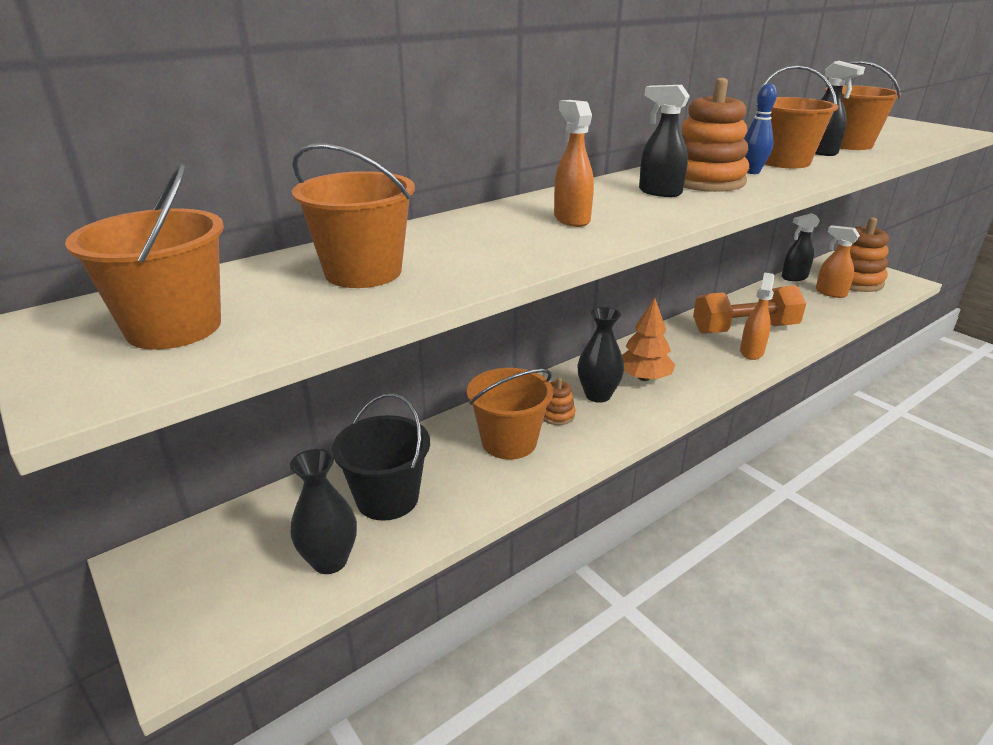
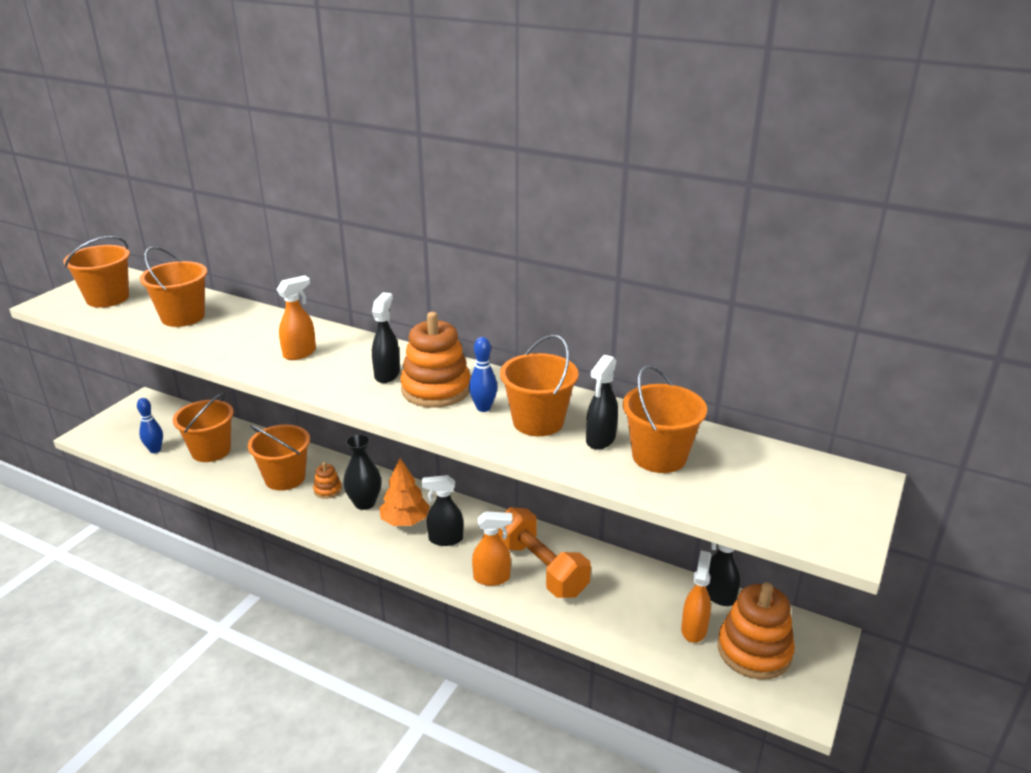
camera: 65 degrees right, 0 degrees up
black vase [290,449,357,574] -> blue bowling pin [137,398,163,453]
black bucket [332,393,430,521] -> orange bucket [173,392,234,462]
none -> black spray bottle [422,475,463,546]

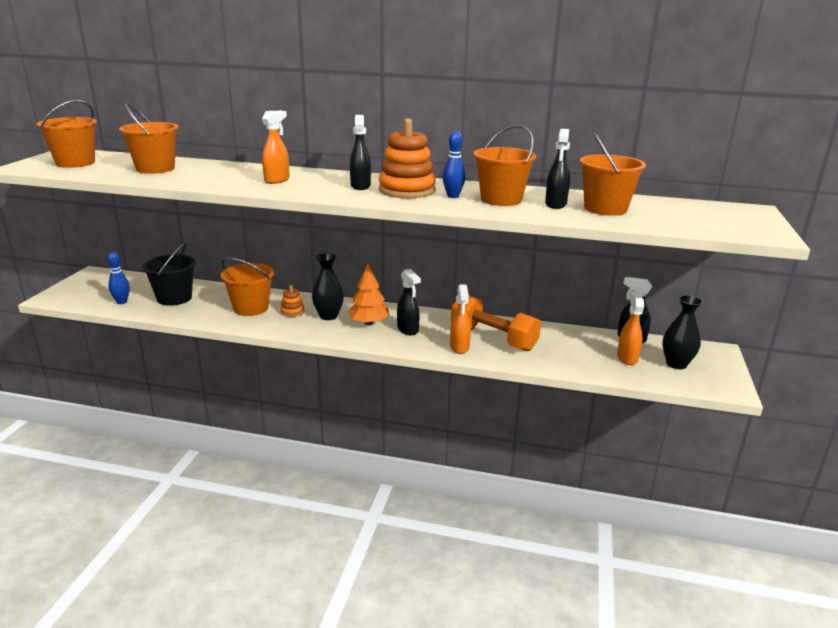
camera: 15 degrees left, 5 degrees down
orange bucket [173,392,234,462] -> black bucket [142,242,196,306]
black spray bottle [422,475,463,546] -> black spray bottle turned 105 degrees counterclockwise [397,269,421,335]
orange spray bottle [472,511,513,586] -> orange spray bottle turned 105 degrees clockwise [450,285,471,354]
orange stacking toy [718,582,795,680] -> black vase [662,295,703,369]

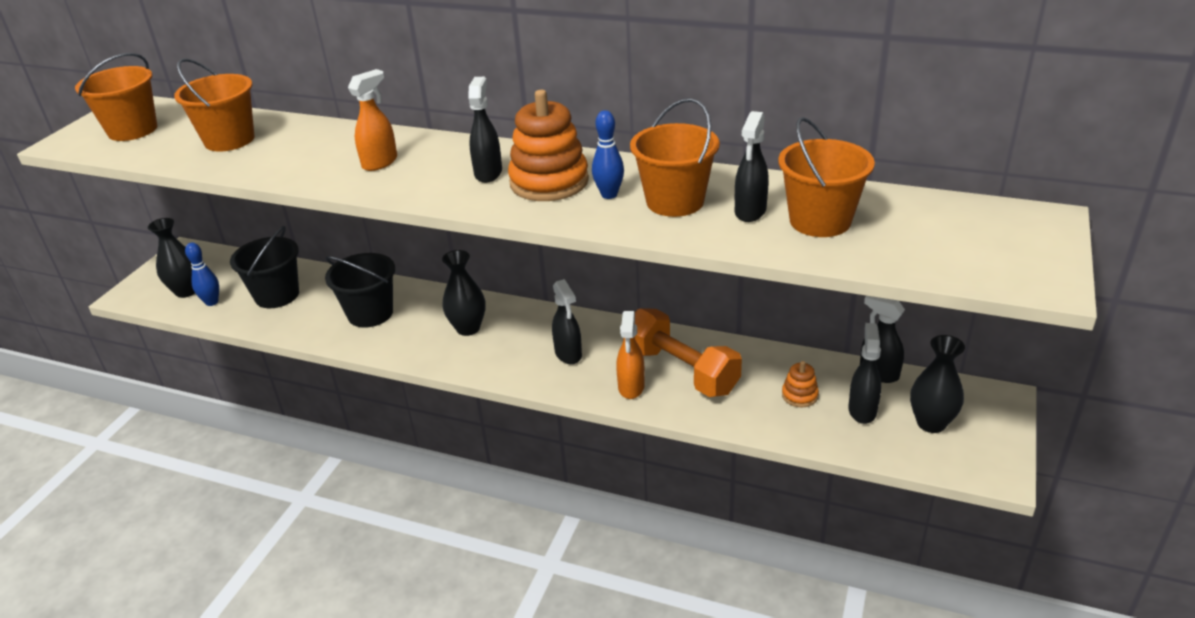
camera: 10 degrees right, 10 degrees up
orange bucket [221,258,274,316] -> black bucket [325,253,395,328]
orange stacking toy [280,285,304,317] -> orange stacking toy moved to [782,361,819,408]
orange tree [347,264,389,325] -> none
orange spray bottle [617,291,644,365] -> black spray bottle [848,323,881,424]
none -> black vase [148,218,195,298]

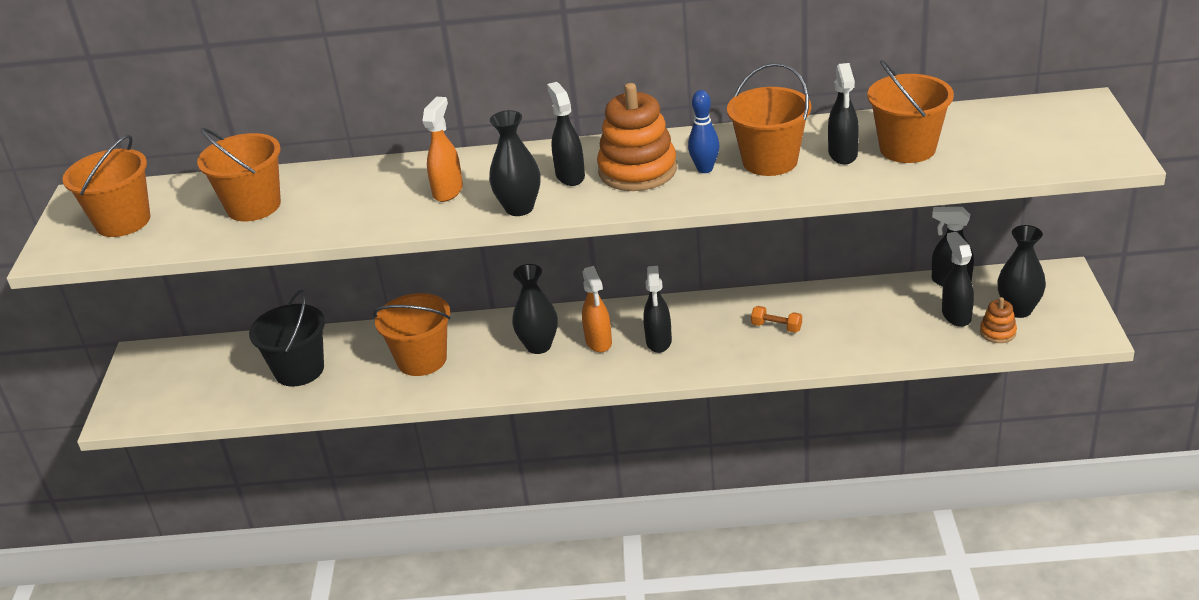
camera: 20 degrees left, 0 degrees up
black vase [148,218,195,298] -> black vase moved to [489,110,541,216]
blue bowling pin [185,242,219,306] -> none
black bucket [325,253,395,328] -> orange bucket [373,293,451,376]
black spray bottle [552,279,582,364] -> black spray bottle turned 45 degrees clockwise [643,266,672,353]
orange spray bottle [616,311,645,399] -> orange spray bottle moved to [582,266,612,352]
orange dumbbell [635,308,742,397] -> orange dumbbell [751,306,802,333], size x0.41
orange stacking toy [782,361,819,408] -> orange stacking toy moved to [980,297,1017,343]

